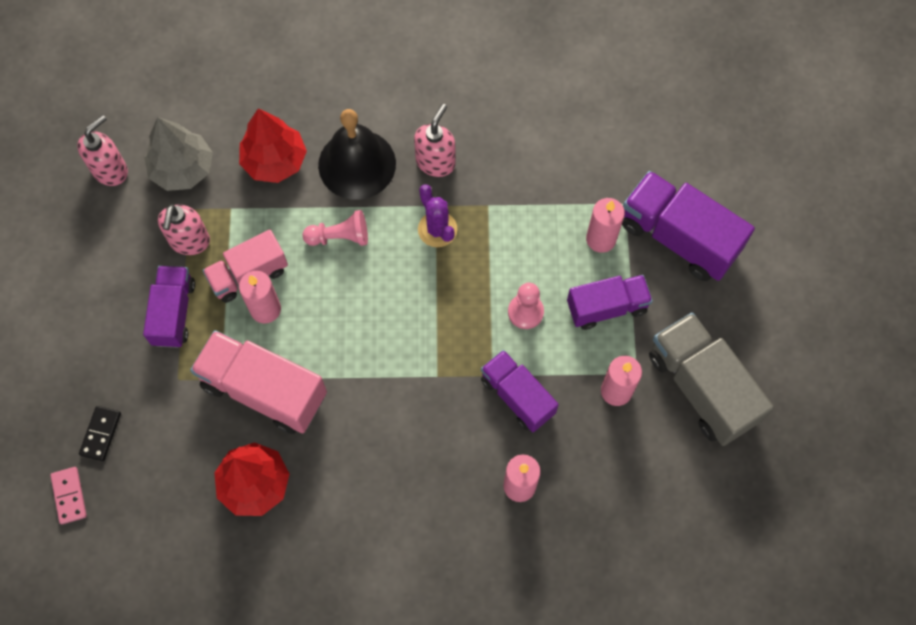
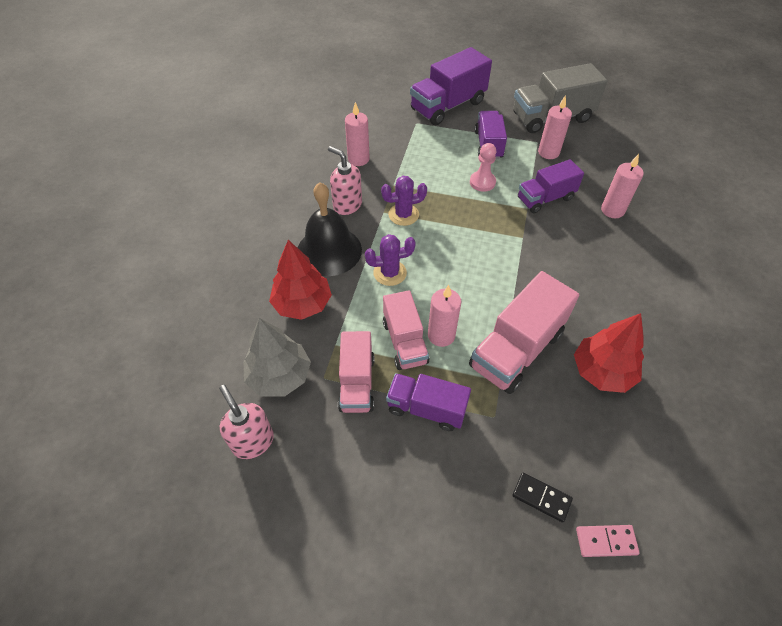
camera: 75 degrees left, 15 degrees down
pink soap dispenser [158,204,210,255] -> pink truck [338,331,374,413]
pink pawn [302,210,368,246] -> purple cactus [365,234,416,286]
pink candle [586,198,625,253] -> pink candle moved to [345,102,370,166]

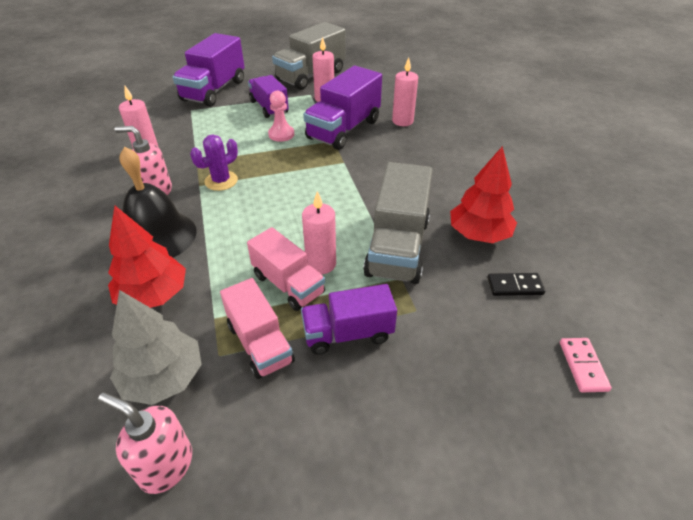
camera: 30 degrees left, 10 degrees down
purple cactus [365,234,416,286] -> none
pink truck [469,271,579,394] -> grey truck [363,162,433,284]
black domino [512,473,573,523] -> black domino moved to [487,273,545,296]
purple truck [518,159,584,213] -> purple truck [303,66,382,150], size x1.55
pink domino [576,525,640,557] -> pink domino turned 60 degrees counterclockwise [560,338,612,392]

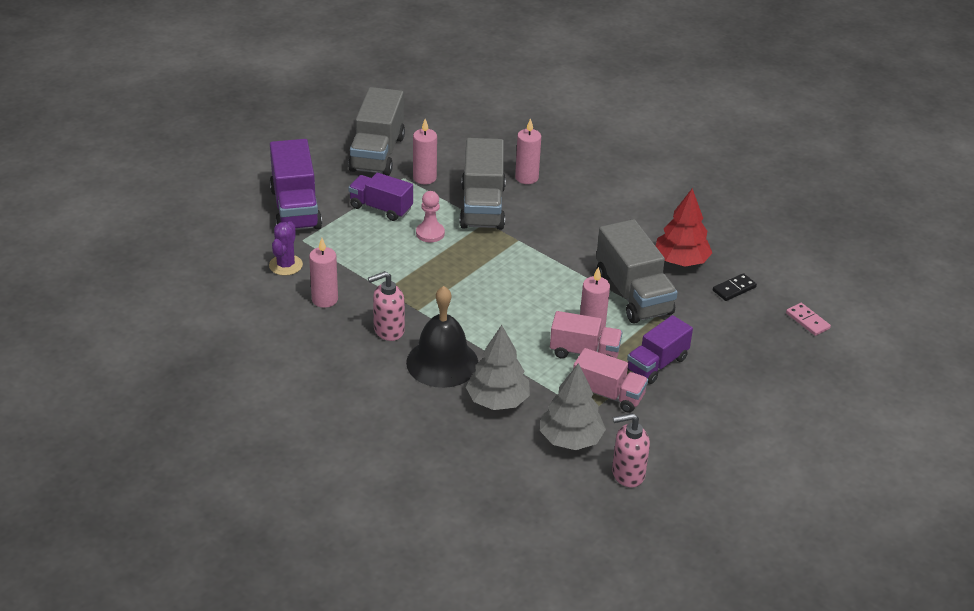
camera: 35 degrees left, 5 degrees down
red tree [108,206,186,308] -> grey tree [466,325,530,410]
purple cactus [190,134,238,191] -> purple cactus moved to [269,221,303,276]
purple truck [303,66,382,150] -> grey truck [459,138,506,230]

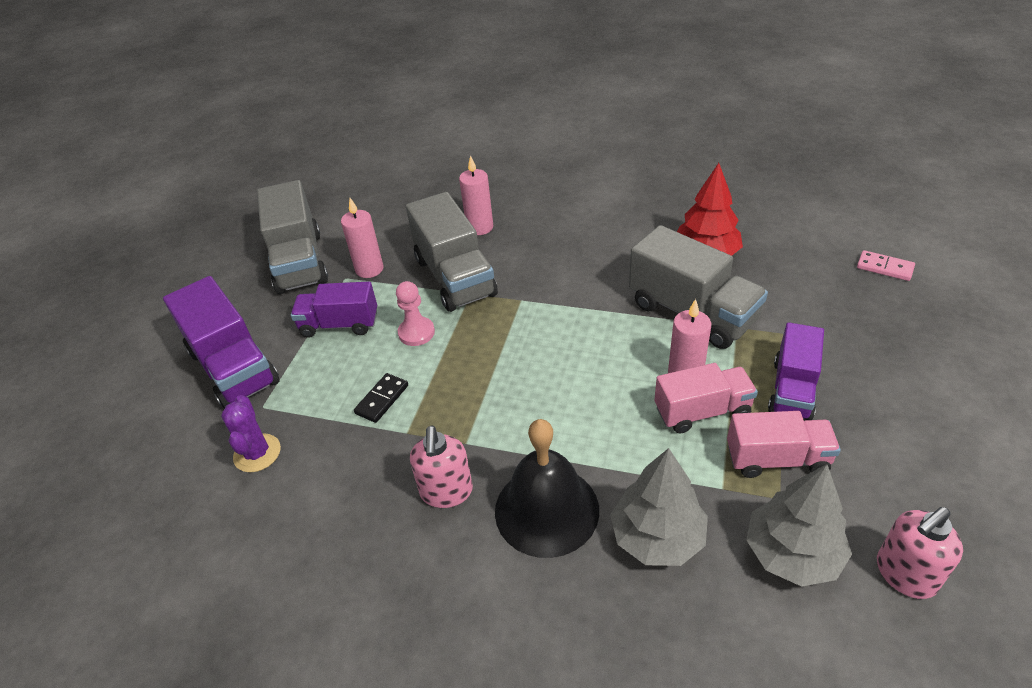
camera: 20 degrees left, 5 degrees up
pink candle [309,238,338,308] -> none
pink soap dispenser [368,271,405,341] -> pink soap dispenser turned 45 degrees counterclockwise [410,425,473,508]
black domino [713,273,757,301] -> black domino moved to [354,373,408,423]

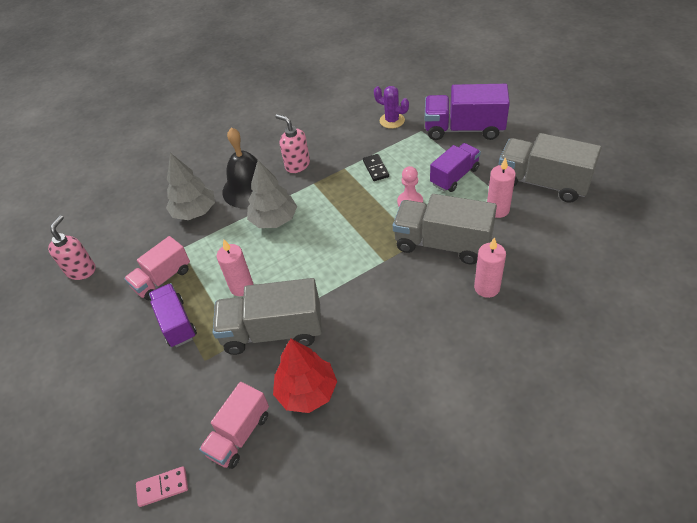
camera: 135 degrees right, 5 degrees up
pink truck [654,363,758,433] -> pink truck moved to [199,382,269,469]
grey tree [746,464,852,587] -> grey tree moved to [247,160,297,228]

